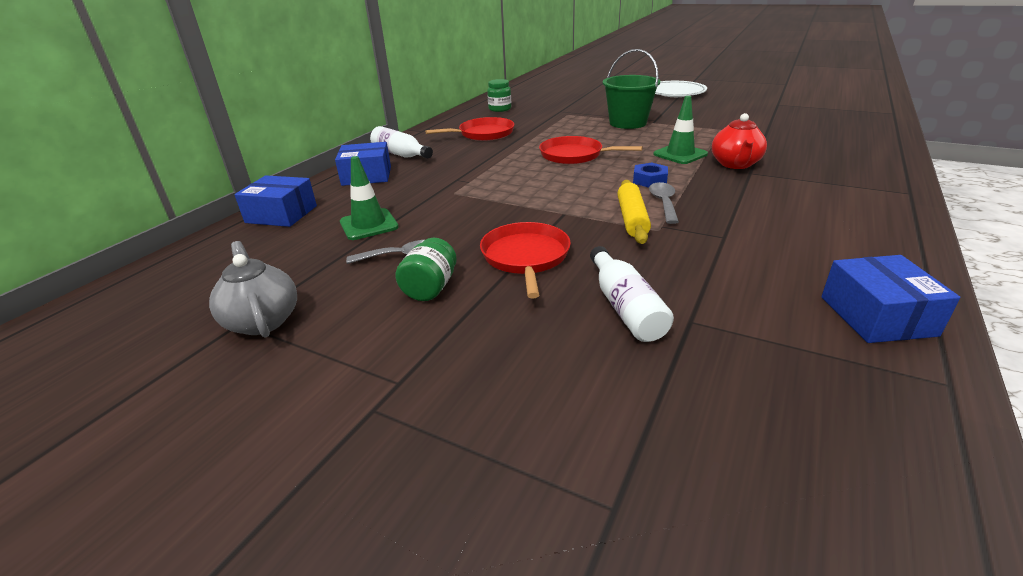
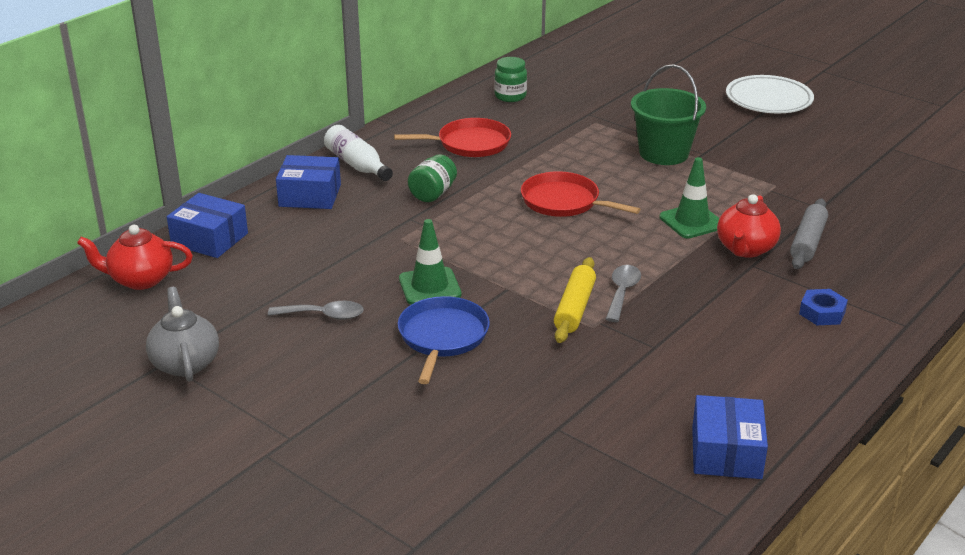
camera: 10 degrees right, 0 degrees up
green traffic cone [340,156,399,240] -> green traffic cone moved to [399,219,462,305]
green jar [395,238,457,301] -> green jar moved to [408,154,457,202]
red pan [480,222,571,298] -> blue pan [398,296,490,384]
white bottle [590,246,674,342] -> none
blue nut [633,163,668,188] -> blue nut moved to [799,289,848,325]
none -> red teapot [77,225,193,290]
none -> grey rolling pin [790,199,828,269]

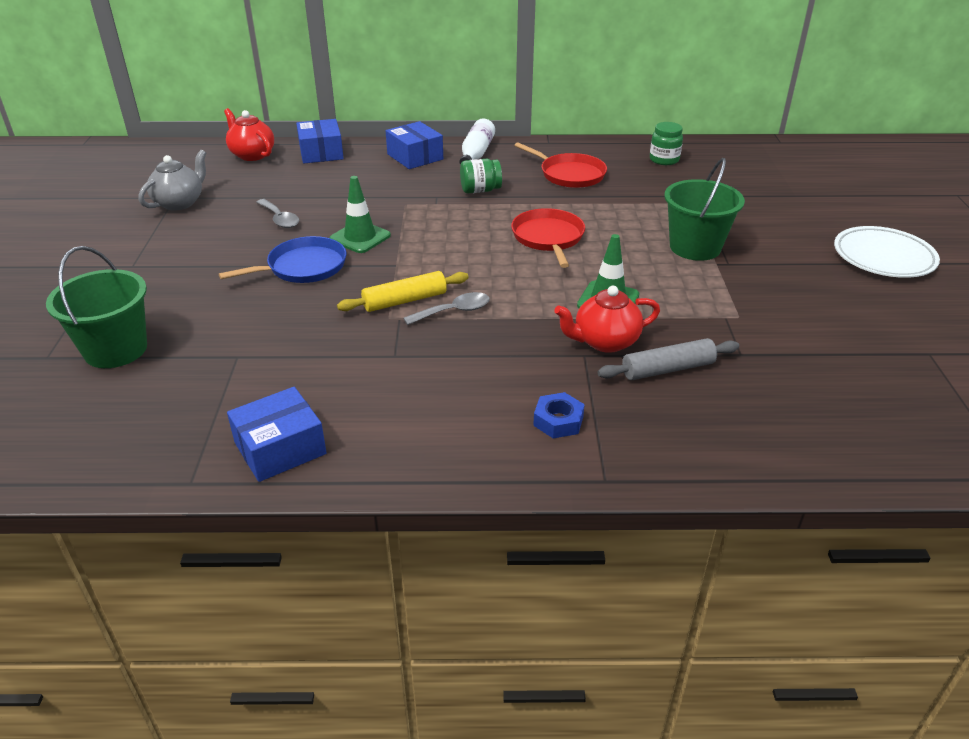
camera: 50 degrees right, 5 degrees up
none -> green bucket [46,246,147,368]

